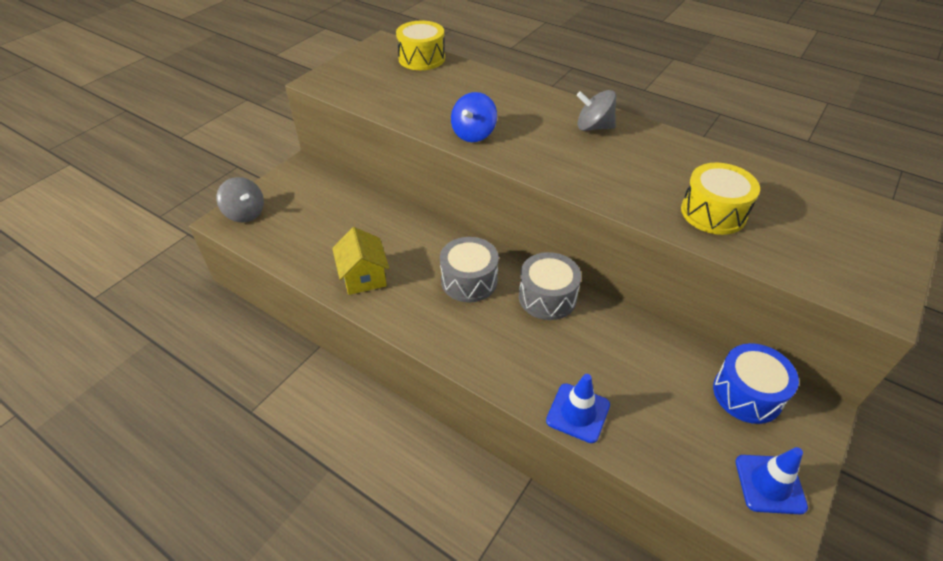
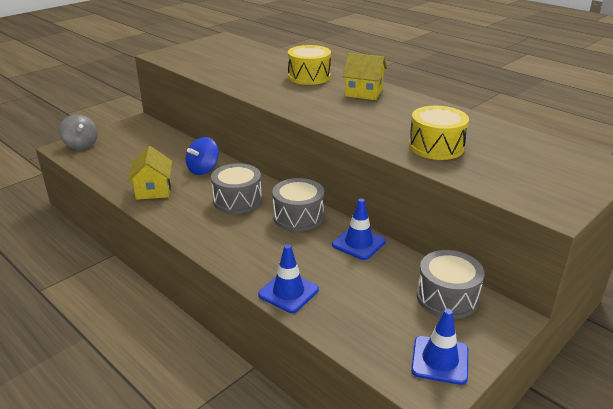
camera: 10 degrees right, 15 degrees down
yellow drum [396,21,445,70] -> yellow drum moved to [288,45,331,85]
blue spinning top [451,92,497,142] -> blue spinning top moved to [186,137,219,175]
grey spinning top [576,90,616,131] -> yellow house [342,53,387,100]
blue drum [713,343,799,424] -> grey drum [417,250,484,319]
none -> blue traffic cone [332,199,386,260]

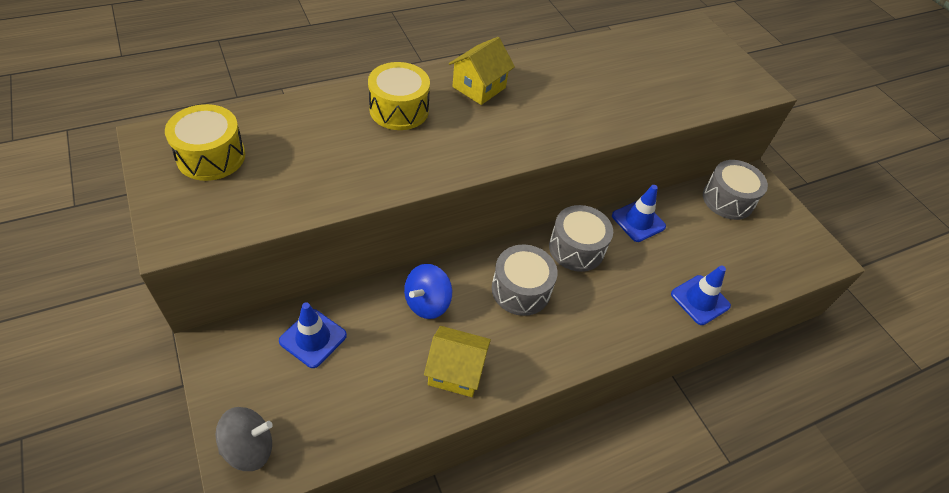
camera: 75 degrees left, 20 degrees up
blue spinning top [186,137,219,175] -> blue spinning top turned 75 degrees clockwise [404,264,452,319]
yellow drum [409,106,469,160] -> yellow drum moved to [165,104,245,181]
blue traffic cone [411,309,468,385] -> blue traffic cone moved to [279,302,347,368]

